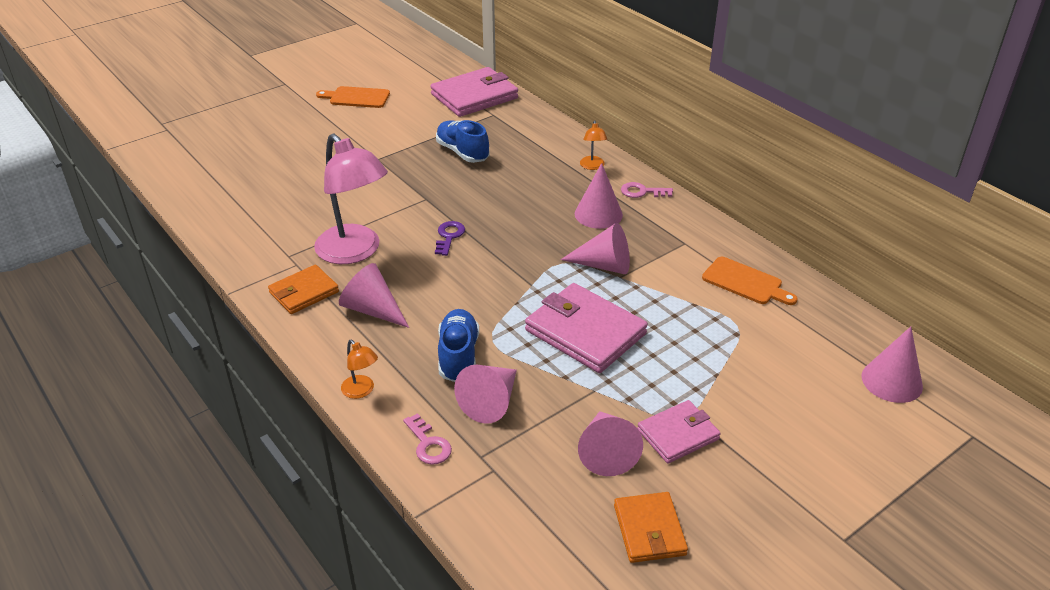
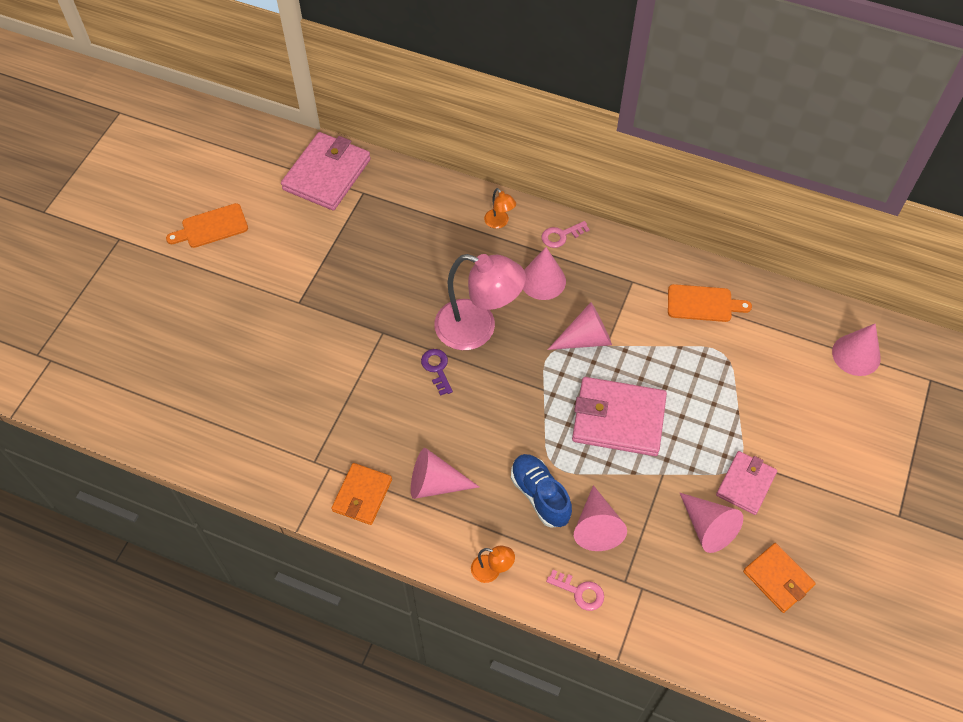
camera: 30 degrees left, 20 degrees up
pink lamp [314,134,388,264] -> pink lamp moved to [434,254,526,350]
blue shoe [436,120,489,163] -> none

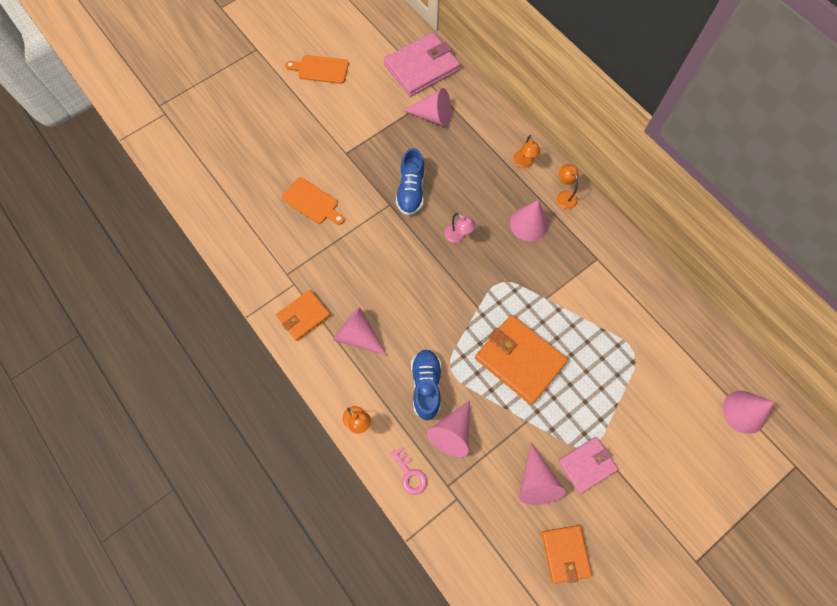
camera: 30 degrees right, 10 degrees up
purple key [421,349,453,396] -> none
pink lamp [434,254,526,350] -> pink lamp [445,213,476,243], size x0.43
pink key [542,221,590,248] -> orange lamp [557,164,579,209]
pink cone [547,302,612,350] -> pink cone moved to [403,88,451,127]
pink wallet [572,377,667,456] -> orange wallet [475,315,568,405]
orange cutting board [668,284,752,322] -> orange cutting board moved to [282,177,345,225]
none -> blue shoe [396,148,425,215]

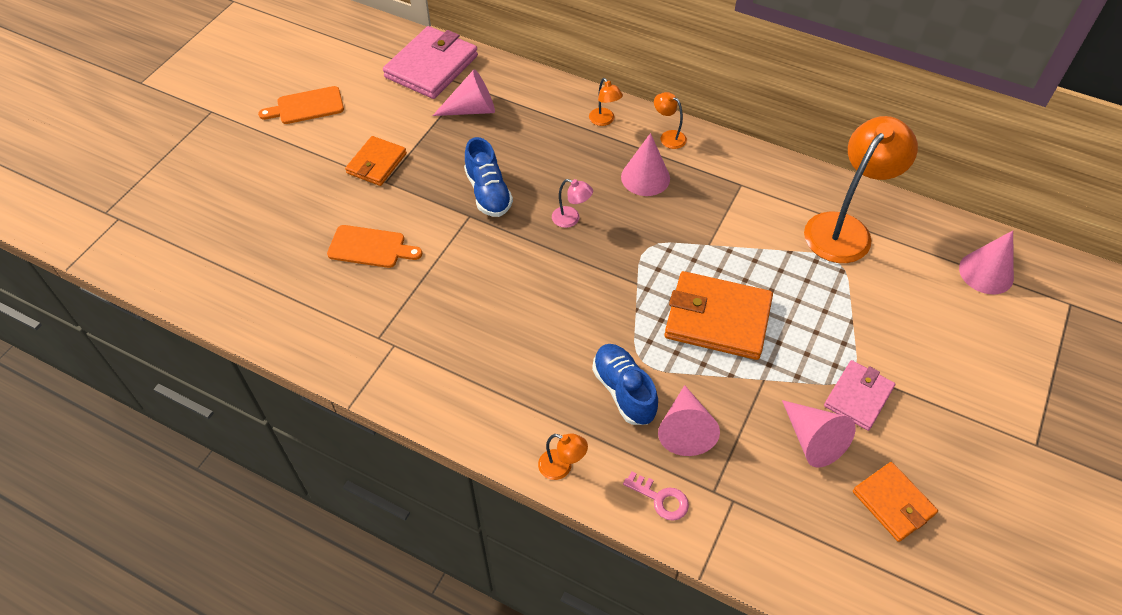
camera: 25 degrees left, 15 degrees down
orange wallet [276,290,331,341] -> orange wallet moved to [345,136,407,186]
pink cone [333,307,387,355] -> none
none -> orange lamp [804,116,918,263]

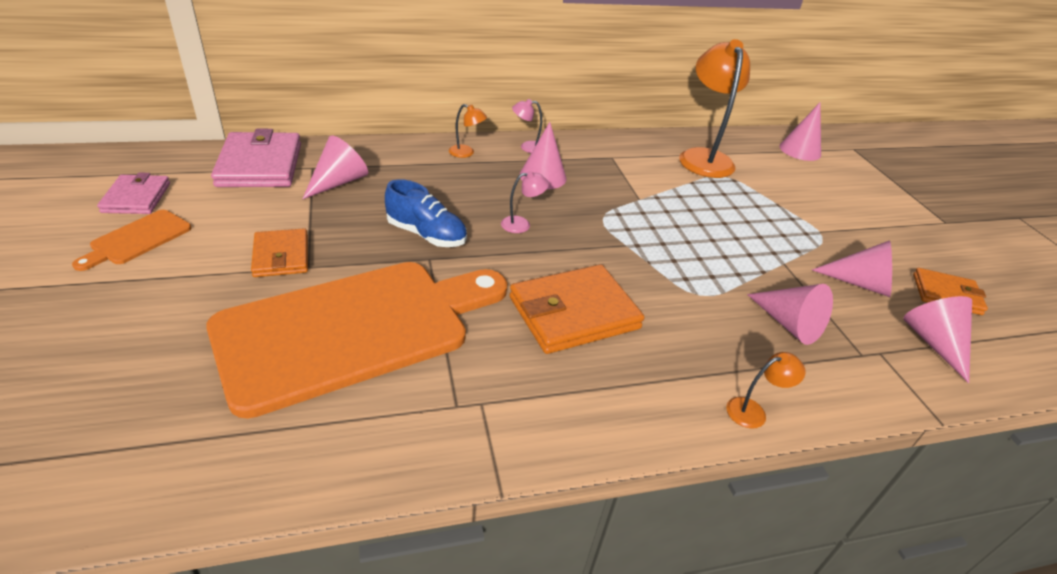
camera: 45 degrees left, 15 degrees down
orange cutting board [327,225,422,268] -> orange cutting board [206,262,507,419], size x2.48
blue shoe [592,344,658,425] -> none
pink key [623,471,689,521] -> none
orange lamp [654,92,687,149] -> pink lamp [512,99,542,153]
orange wallet [664,271,773,360] -> orange wallet moved to [509,264,644,354]
pink wallet [824,360,895,431] -> pink wallet moved to [97,172,170,214]
none -> pink cone [903,296,972,383]

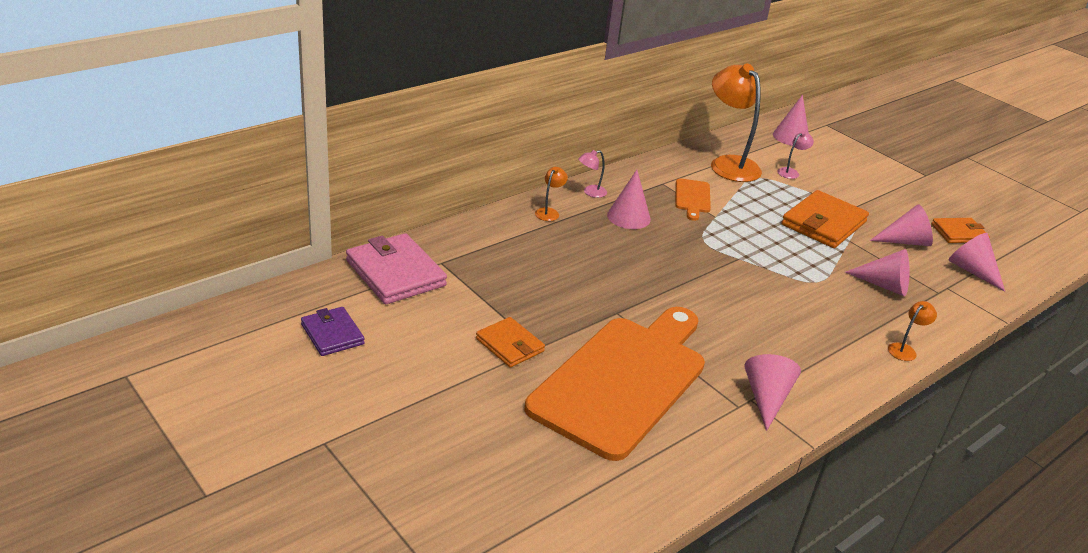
camera: 25 degrees left, 5 degrees down
orange cutting board [72,210,192,271] -> orange cutting board moved to [675,178,711,221]
pink wallet [97,172,170,214] -> purple wallet [301,307,365,356]
pink cone [303,136,368,199] -> pink cone moved to [744,354,801,431]
blue shoe [385,179,467,247] -> none
orange lamp [449,104,487,158] -> orange lamp turned 60 degrees counterclockwise [535,167,568,221]
pink lamp [501,171,549,233] -> pink lamp moved to [777,131,814,179]
orange wallet [509,264,644,354] -> orange wallet moved to [781,190,869,248]

